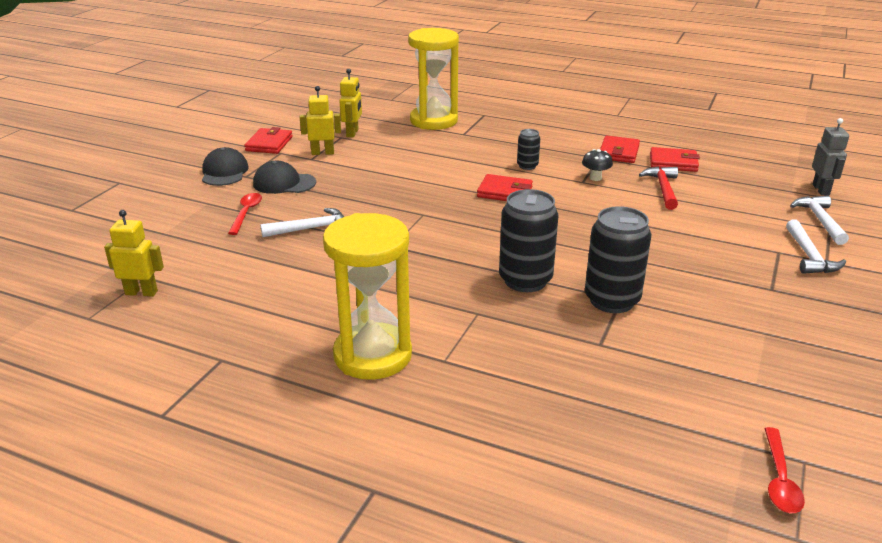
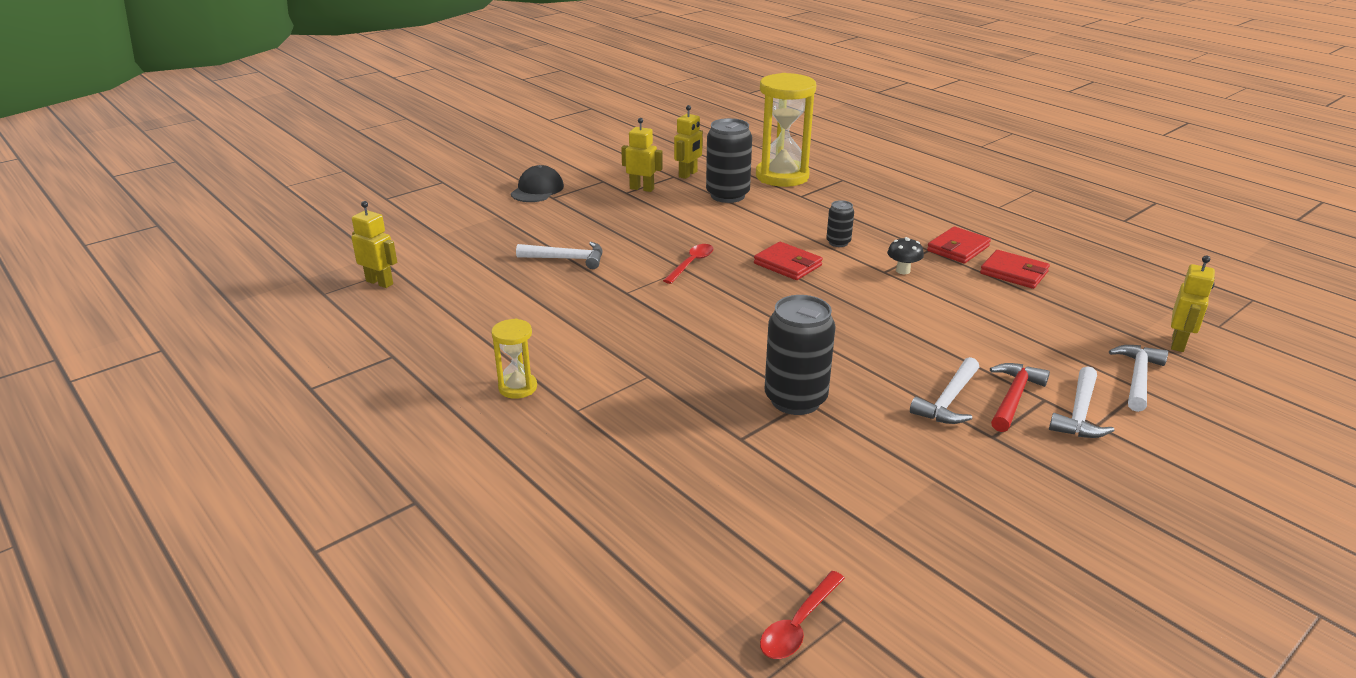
camera: 25 degrees right, 0 degrees up
red spoon [228,193,262,235] -> red spoon moved to [663,244,714,284]
red wallet [244,127,293,154] -> none
black cap [253,161,316,194] -> none
yellow hourglass [323,213,412,380] -> yellow hourglass [491,319,537,399], size x0.49
black can [499,189,558,292] -> black can moved to [706,118,752,203]
red hammer [639,167,678,210] -> red hammer moved to [990,363,1050,432]
grey robot [812,118,849,195] -> yellow robot [1171,255,1215,352]
none -> white hammer [910,357,979,424]

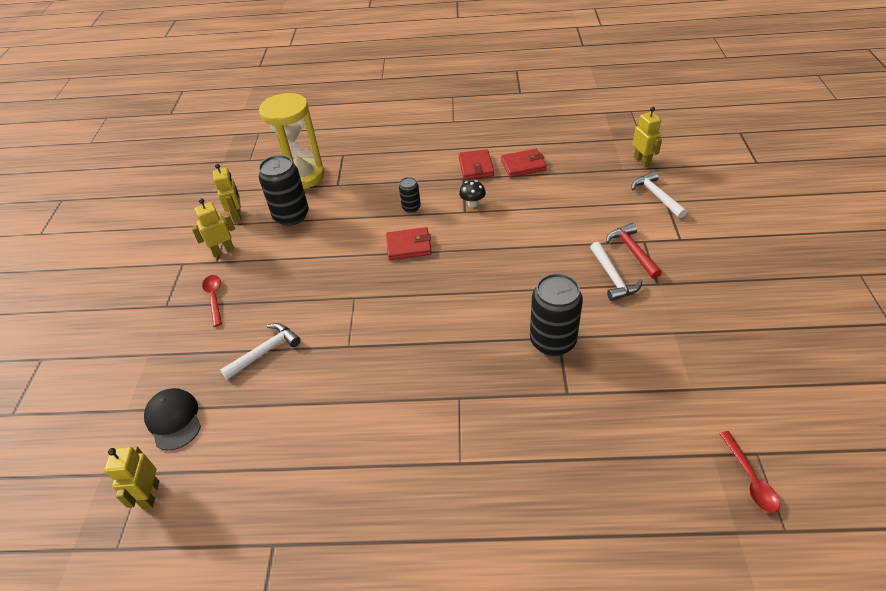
camera: 45 degrees left, 15 degrees up
yellow robot [351,201,397,288] -> yellow robot turned 75 degrees counterclockwise [104,447,160,509]
yellow hourglass [491,319,537,399] -> none
black cap [511,165,564,202] -> black cap moved to [144,388,201,451]
red spoon [663,244,714,284] -> red spoon moved to [202,275,222,327]
white hammer [1049,366,1114,438] -> none

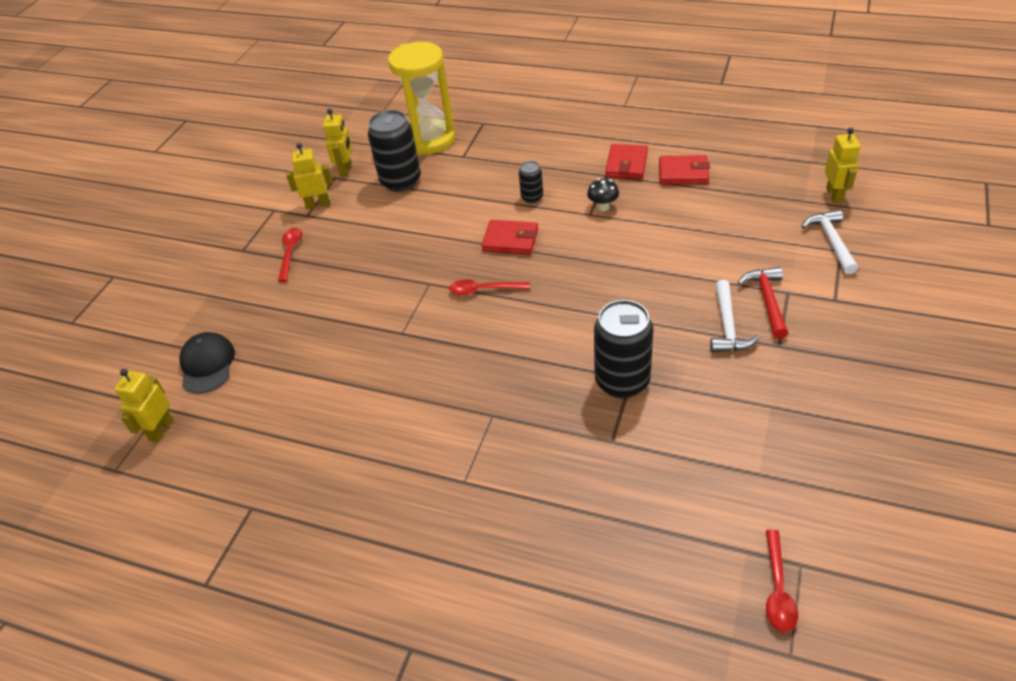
camera: 20 degrees right, 0 degrees up
white hammer [220,323,301,380] -> none
none -> red spoon [449,279,530,295]

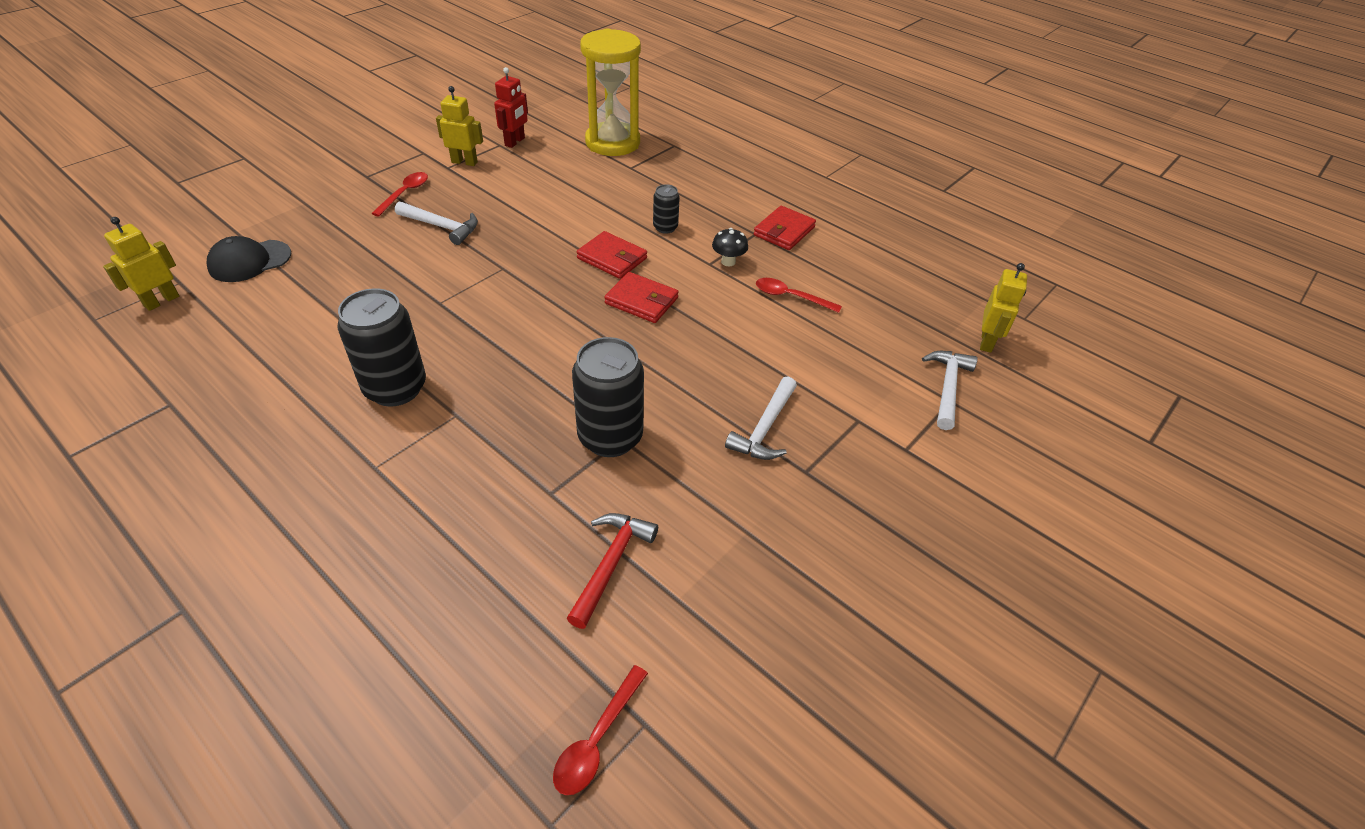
camera: 15 degrees right, 0 degrees up
black cap [179,332,235,393] -> black cap turned 135 degrees counterclockwise [207,236,292,282]
yellow robot [323,109,352,177] -> red robot [494,67,528,148]
black can [368,110,421,192] -> black can moved to [337,288,426,406]
red spoon [449,279,530,295] -> red spoon moved to [756,278,842,313]
red wallet [659,155,710,185] -> red wallet moved to [604,272,679,323]
red hammer [737,267,788,339] -> red hammer moved to [566,513,658,629]
none -> white hammer [395,201,478,245]

